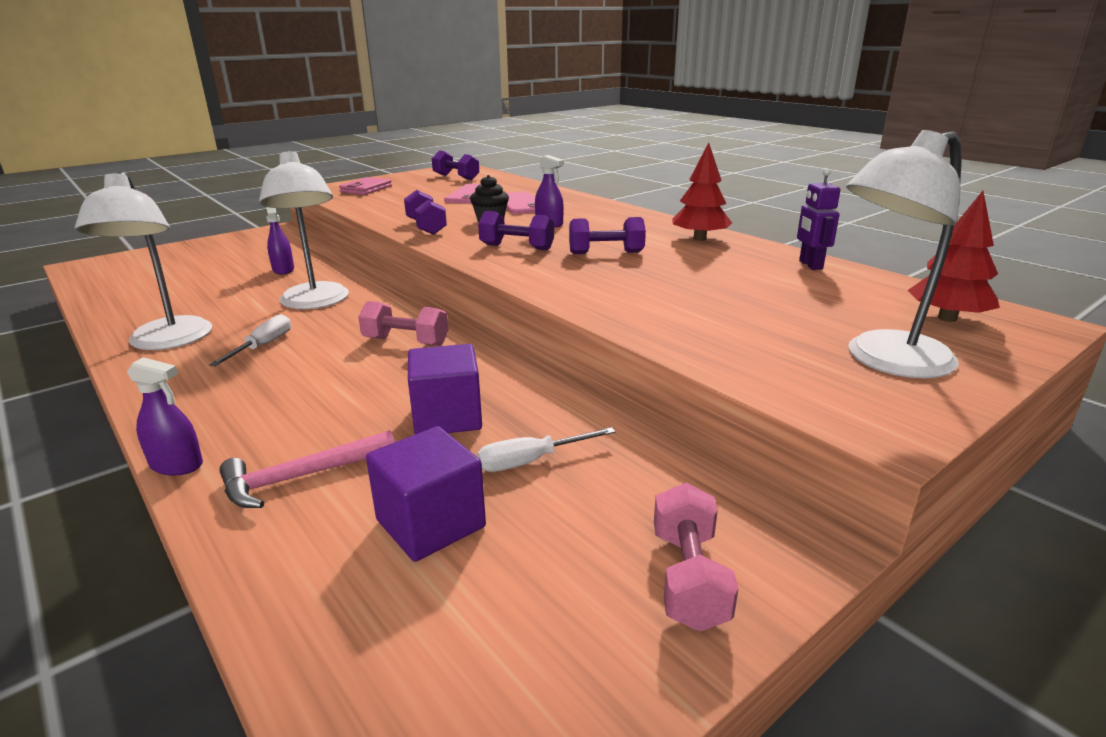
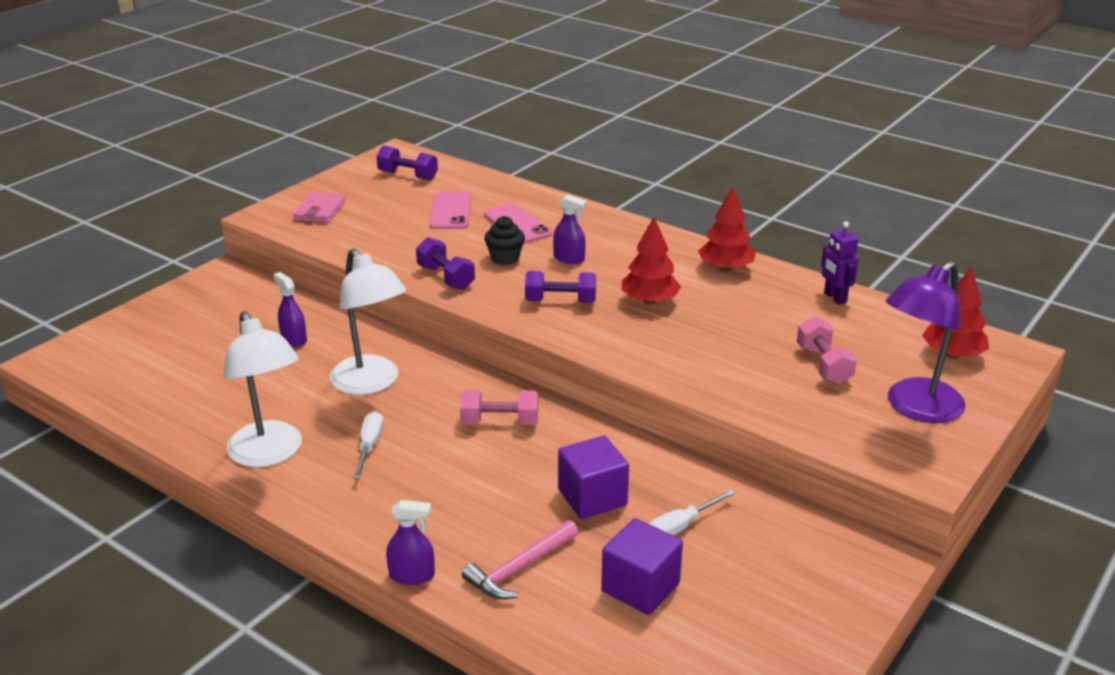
camera: 15 degrees left, 5 degrees up
purple dumbbell [569,217,646,254] -> red tree [622,217,681,304]
pink dumbbell [654,483,738,631] -> pink dumbbell moved to [797,316,857,385]
white lamp [846,130,962,378] -> purple lamp [886,261,966,423]

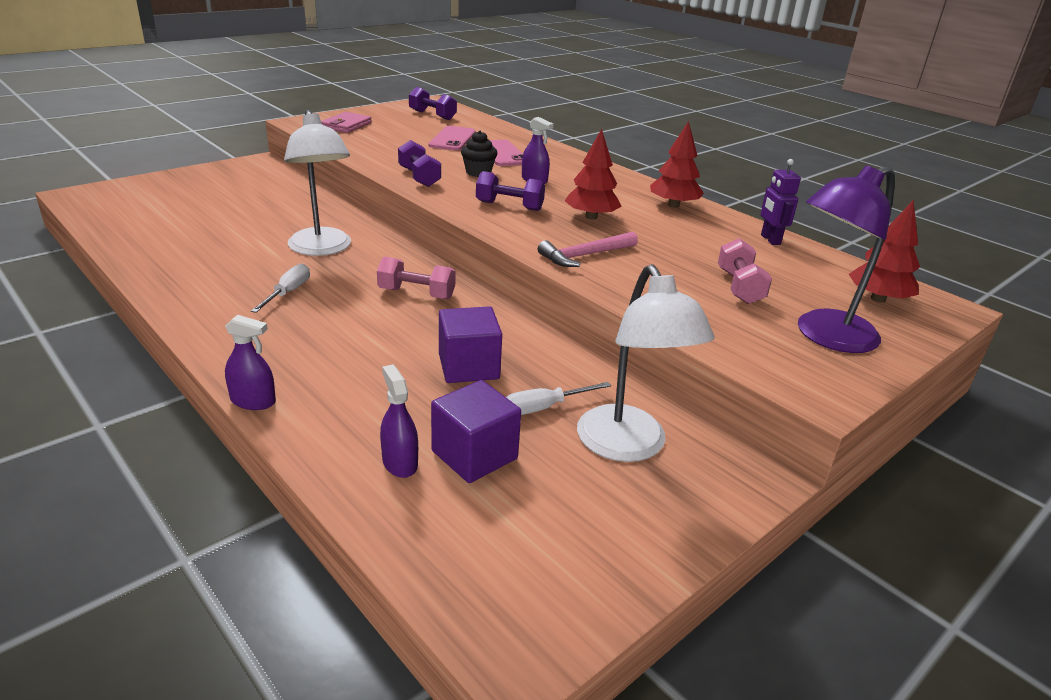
camera: 10 degrees right, 0 degrees up
white lamp [224,311,302,467] -> white lamp moved to [577,264,715,462]
purple spray bottle [273,272,307,347] -> purple spray bottle moved to [380,365,418,478]
pink hammer [462,520,578,600] -> pink hammer moved to [538,232,638,267]

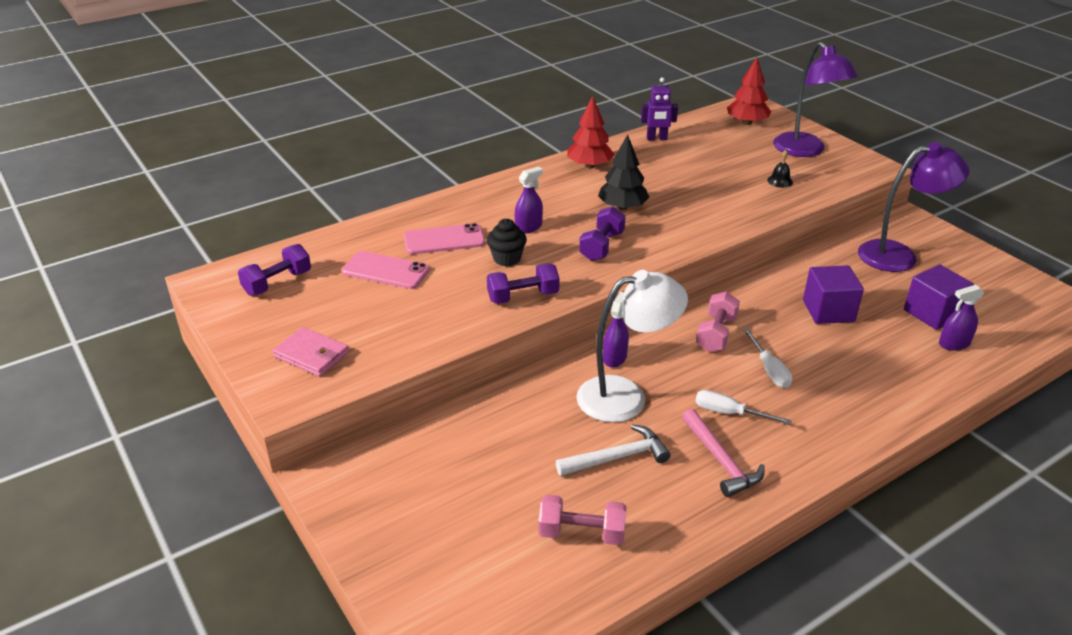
camera: 80 degrees left, 5 degrees up
purple spray bottle [225,315,276,410] -> purple spray bottle moved to [603,292,629,368]
white screwdriver [506,382,611,415] -> white screwdriver moved to [743,329,792,388]
pink hammer [538,232,638,267] -> pink hammer moved to [682,409,765,497]
red tree [565,128,621,220] -> black tree [598,134,650,210]
white lamp [577,264,715,462] -> purple lamp [858,142,970,272]
pink dumbbell [718,238,772,304] -> pink dumbbell moved to [538,495,627,545]
none -> white hammer [556,424,671,476]
none -> black bell [767,150,793,188]

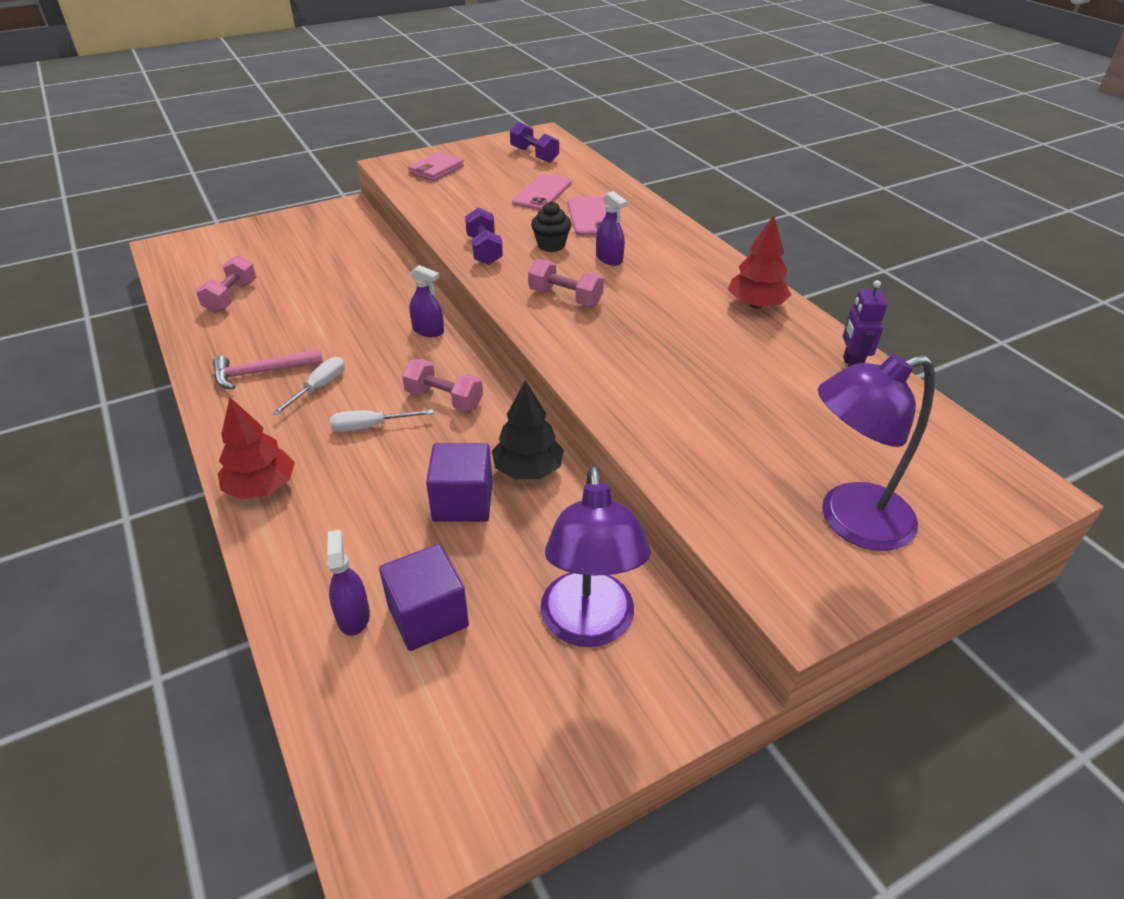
camera: 95 degrees right, 5 degrees up
white hammer [556,424,671,476] -> none
white lamp [577,270,688,422] -> none
purple dumbbell [579,206,626,261] -> pink dumbbell [528,259,604,306]
black tree [598,134,650,210] -> black tree moved to [492,380,564,479]
red tree [727,57,771,125] -> red tree moved to [218,397,295,499]
black bell [767,150,793,188] -> none

